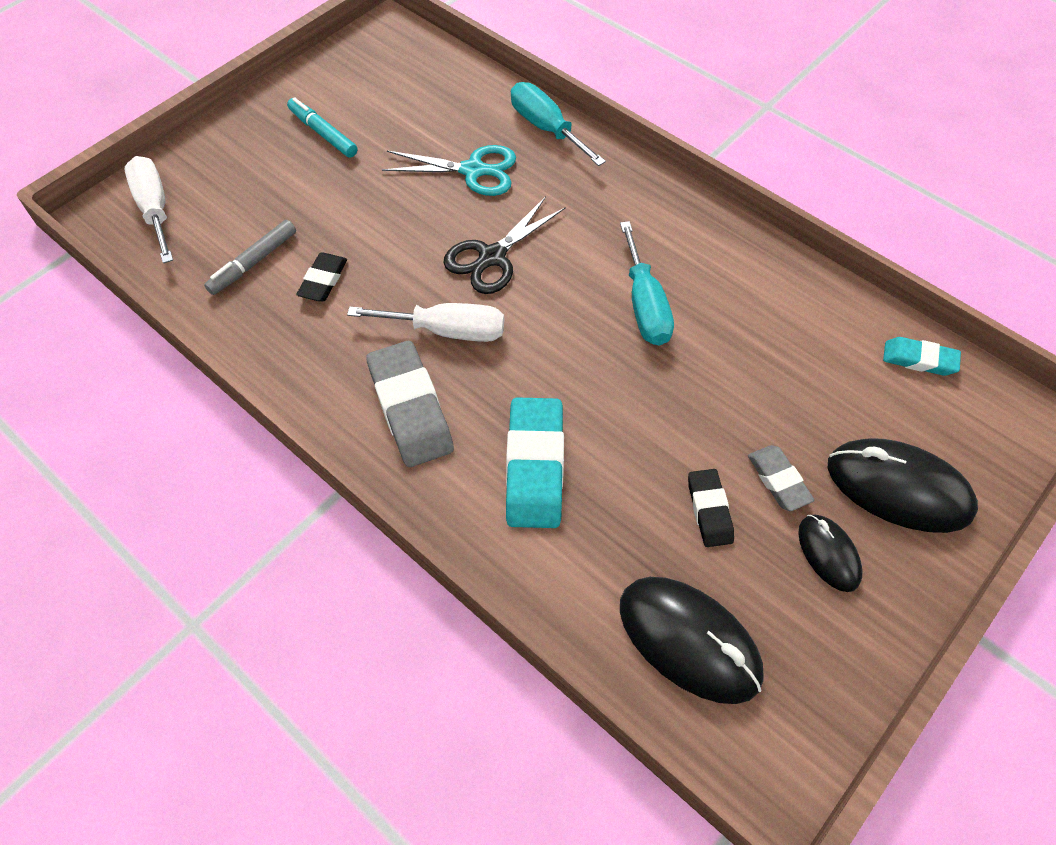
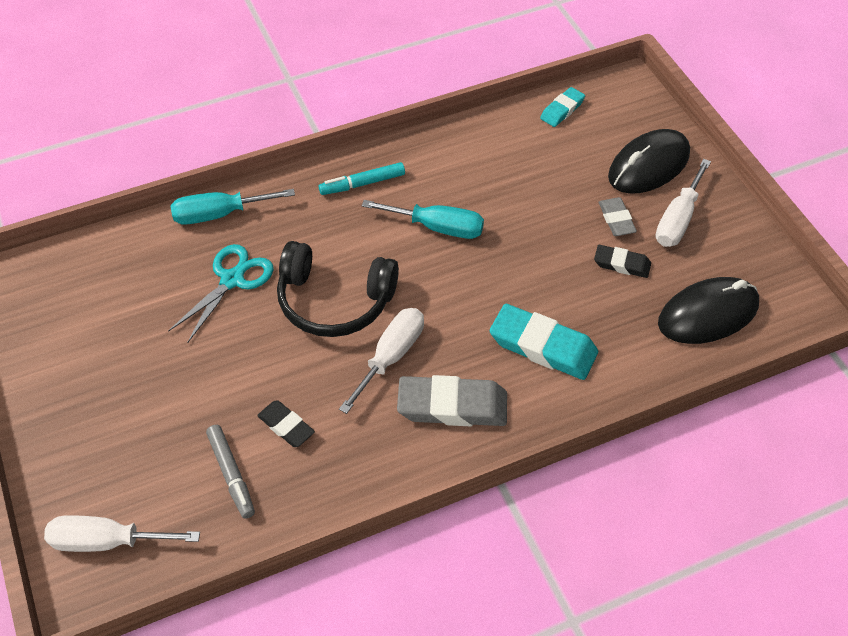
camera: 65 degrees left, 5 degrees down
turquoise marker [287,97,358,158] -> turquoise marker moved to [318,162,405,195]
black scissors [443,196,566,294] -> black headphones [277,241,399,337]
grey eraser [748,445,814,511] -> grey eraser turned 75 degrees clockwise [599,197,637,236]
black mouse [798,515,863,592] -> white screwdriver [656,159,711,247]

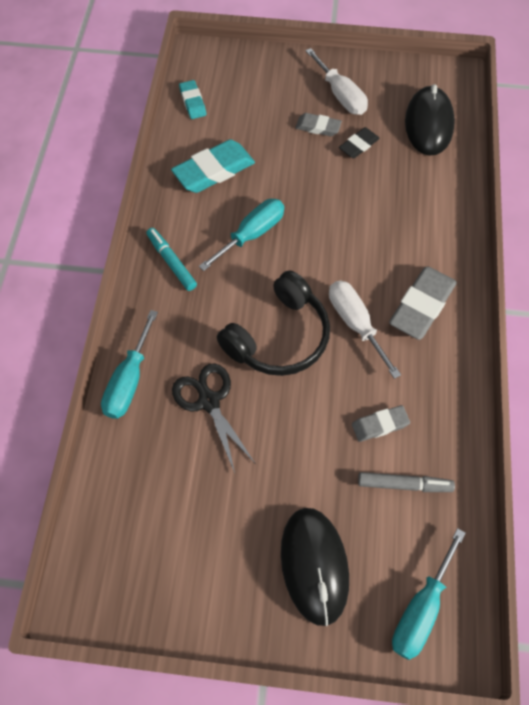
camera: 60 degrees left, 10 degrees up
white screwdriver [44,515,200,552] -> turquoise screwdriver [392,528,466,660]
turquoise scissors [168,244,274,343] -> black scissors [172,364,255,473]
black eraser [257,400,315,447] -> grey eraser [352,405,410,442]
turquoise marker [318,162,405,195] -> turquoise marker turned 135 degrees clockwise [146,228,197,291]
turquoise eraser [490,304,598,380] -> turquoise eraser moved to [171,139,255,193]
black mouse [608,129,690,194] -> black mouse moved to [281,508,349,626]

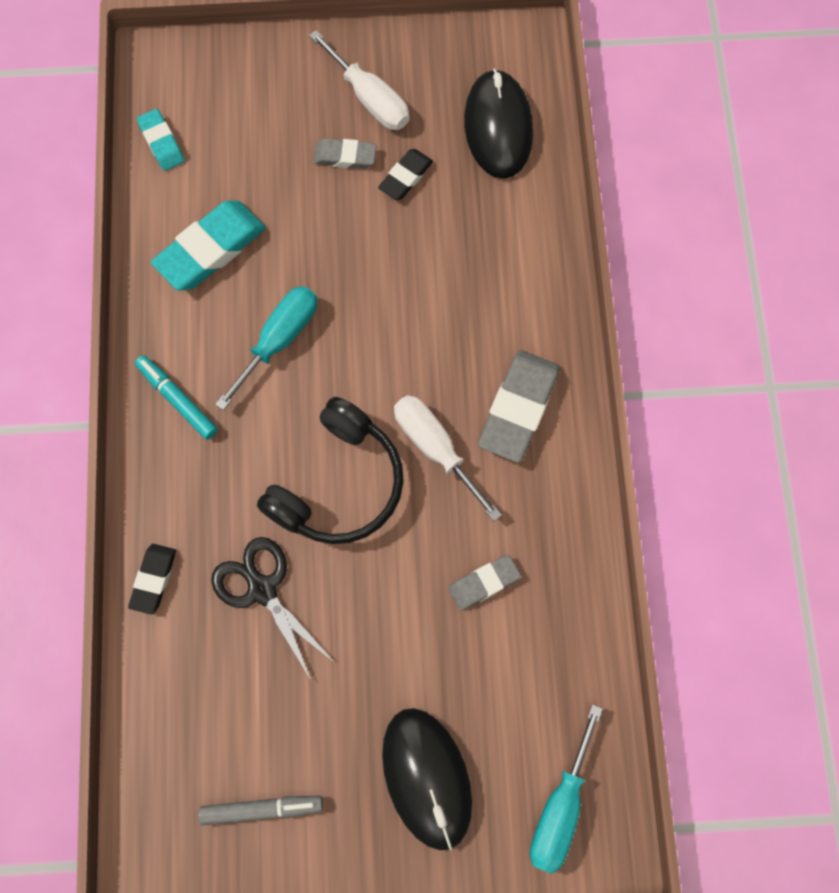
camera: 10 degrees left, 10 degrees up
turquoise screwdriver [101,310,158,419] -> black eraser [128,544,176,614]
grey marker [358,472,455,492] -> grey marker moved to [198,796,323,825]

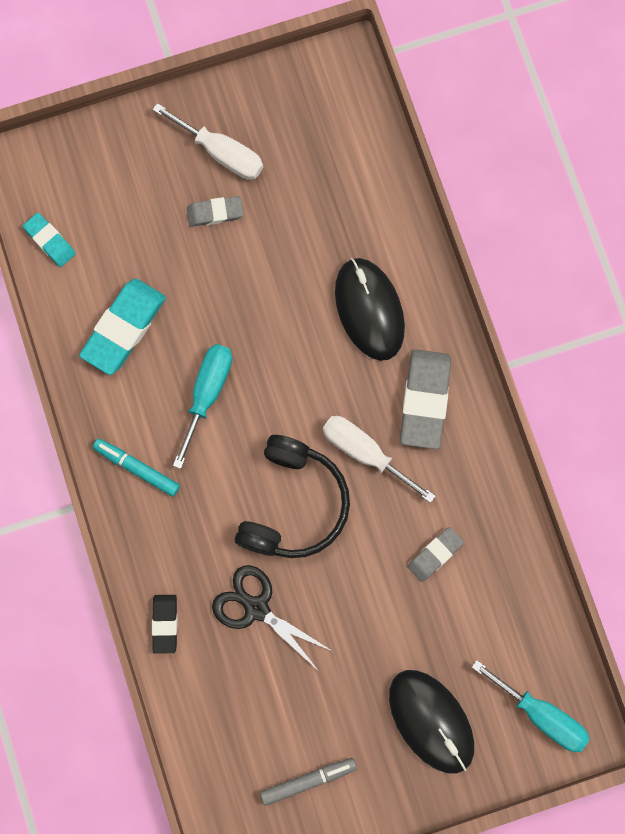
camera: 15 degrees left, 5 degrees up
black eraser [378,149,433,200] -> none
black mouse [464,68,533,179] -> black mouse moved to [335,258,405,361]
turquoise screwdriver [530,704,603,874] -> turquoise screwdriver turned 60 degrees counterclockwise [472,660,590,752]

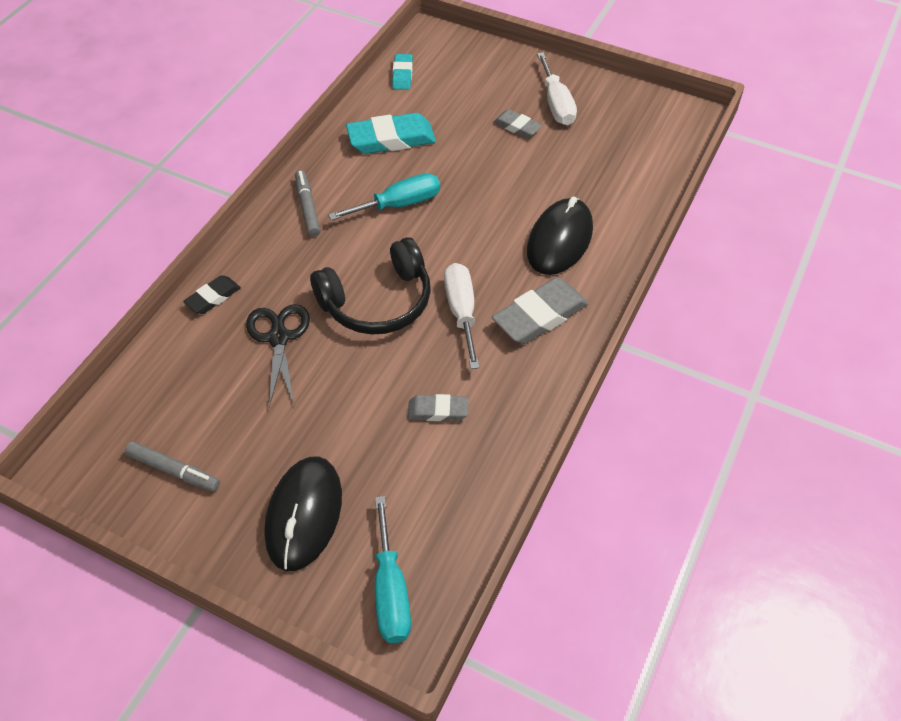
camera: 45 degrees right, 25 degrees down
turquoise marker [93,439,180,497] -> grey marker [295,170,320,237]

